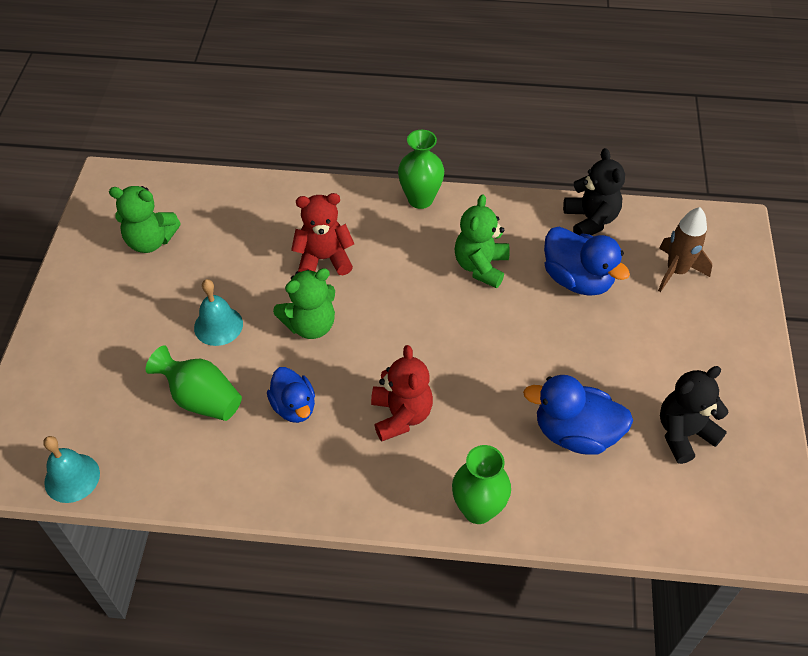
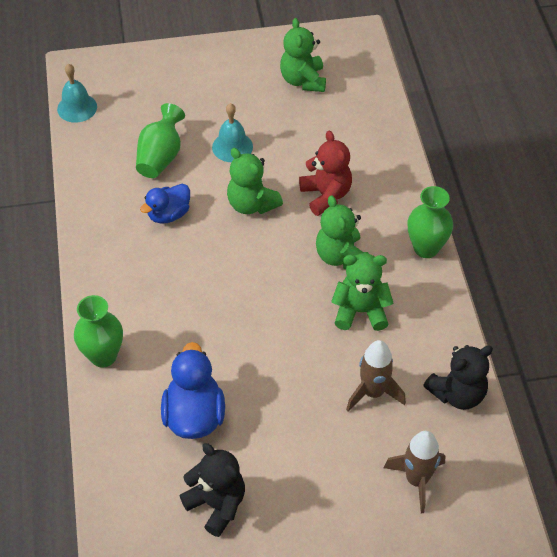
camera: 75 degrees right, 0 degrees up
red teddy bear [371,345,433,442] -> none
blue duck [544,227,630,295] -> brown rocket [346,340,406,412]
none -> green teddy bear [316,195,369,269]

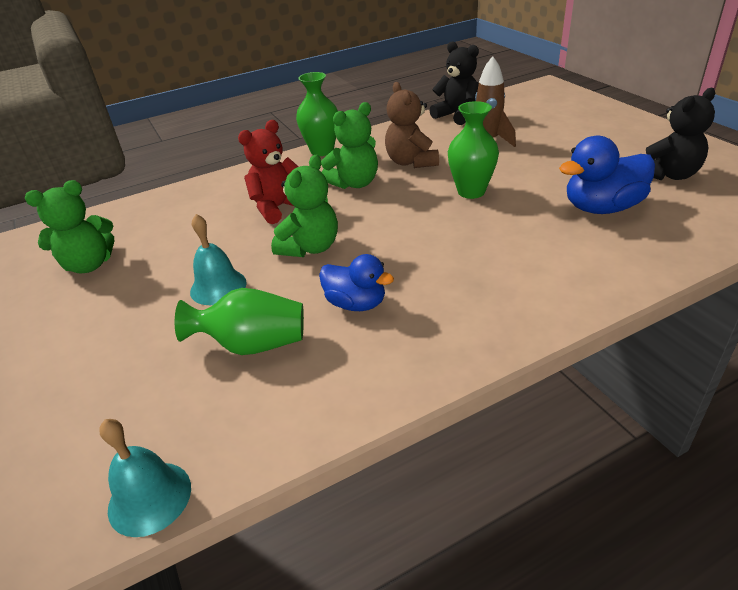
camera: 105 degrees left, 15 degrees down
green vase [74,295,123,367] -> green vase moved to [448,101,499,199]
black teddy bear [179,443,245,537] -> black teddy bear turned 150 degrees counterclockwise [646,88,715,180]
green teddy bear [331,253,394,331] -> brown teddy bear [385,82,439,168]
brown rocket [384,431,445,513] -> none

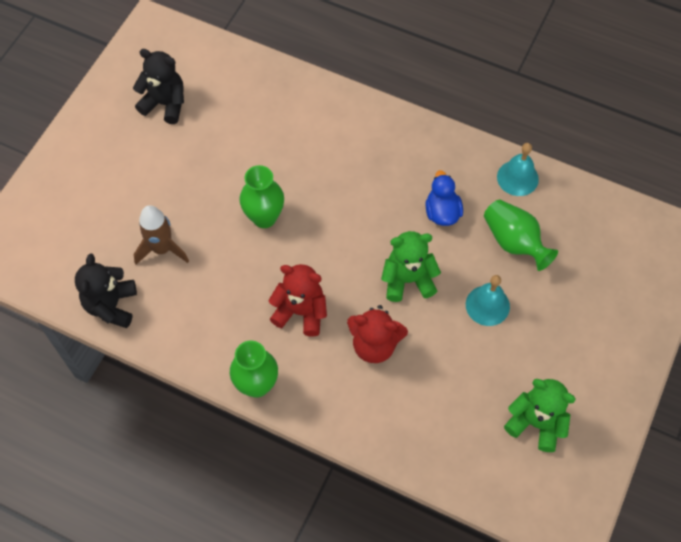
camera: 130 degrees left, 25 degrees up
turquoise bell [99,419,191,537] -> turquoise bell moved to [497,143,539,196]
green teddy bear [321,102,378,189] -> red teddy bear [268,264,327,337]
brown teddy bear [385,82,439,168] -> none
blue duck [559,136,655,214] -> none

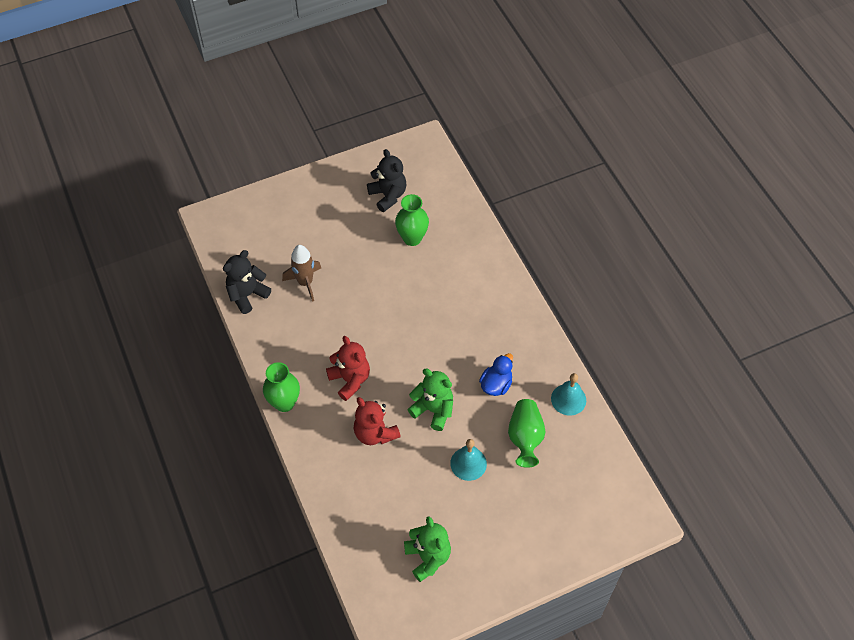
camera: 40 degrees right, 5 degrees down
green vase [239,165,284,228] -> green vase moved to [395,194,429,246]

